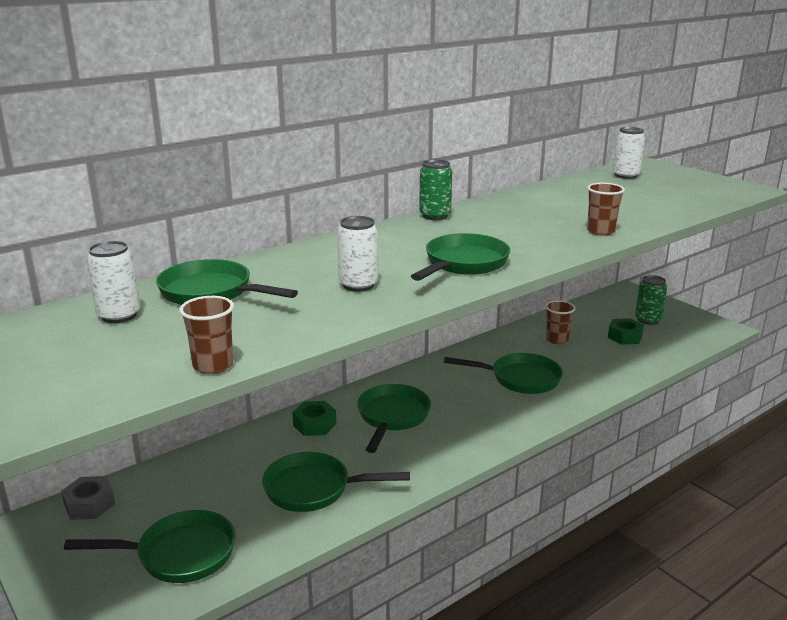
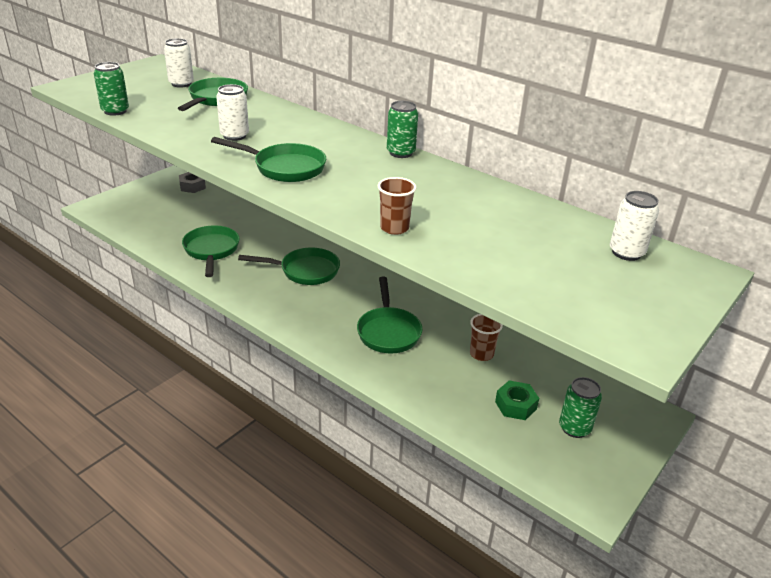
camera: 75 degrees right, 10 degrees up
green pan [64,510,235,583] -> none
brown cup [179,296,234,374] -> green can [94,62,129,116]
green nut [292,401,336,436] -> none

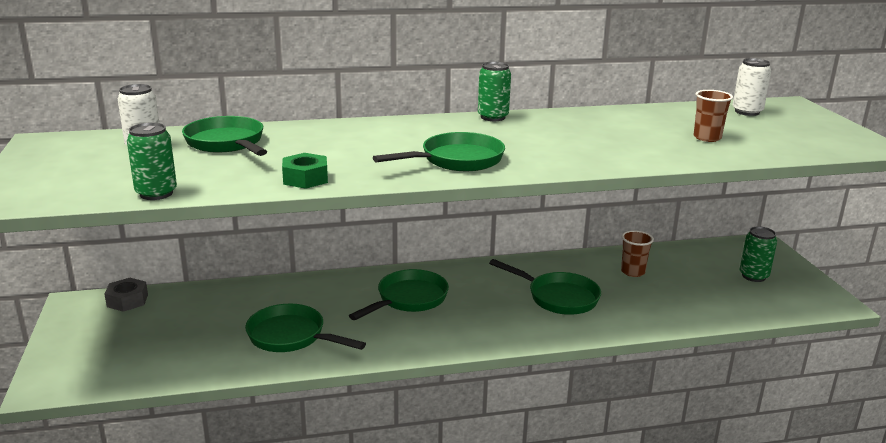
camera: 50 degrees left, 10 degrees down
white can [216,84,249,141] -> none
brown cup [378,177,416,235] -> brown cup moved to [693,90,733,142]
green nut [495,380,539,420] -> green nut moved to [282,153,328,189]

